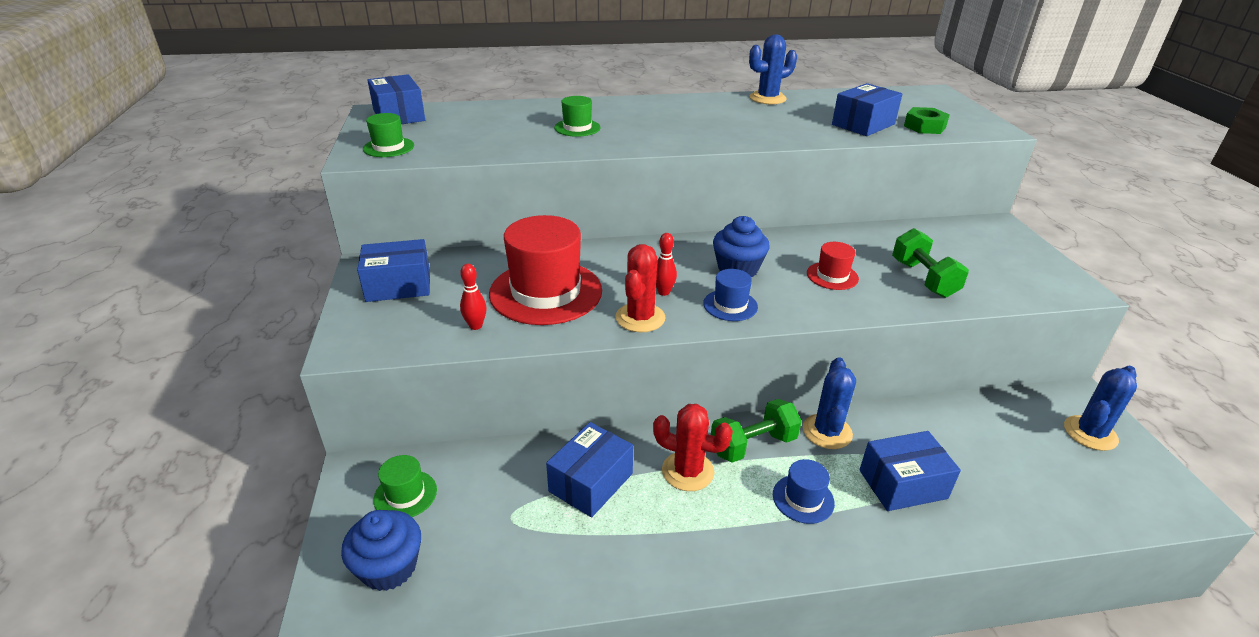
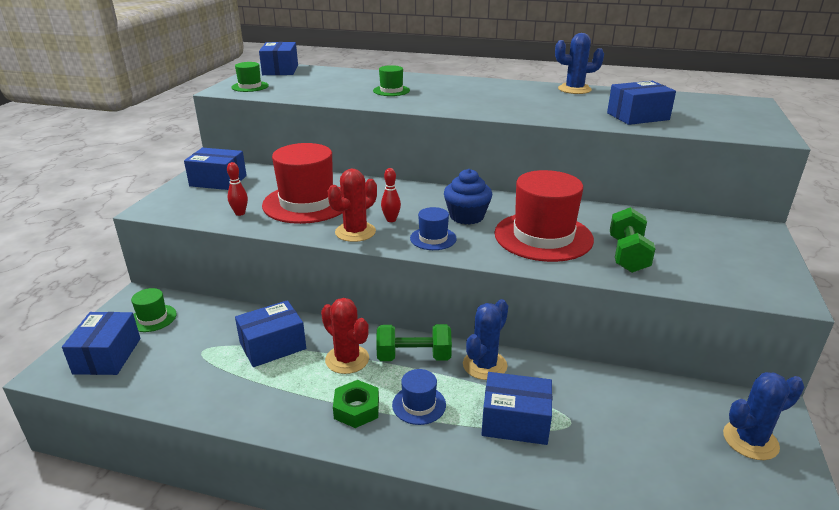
camera: 25 degrees right, 5 degrees down
blue cupcake [341,510,421,591] -> blue box [62,312,140,375]
red hat [807,242,859,290] -> red hat [494,170,594,262], size x2.11
green nut [904,107,950,134] -> green nut moved to [333,380,379,428]

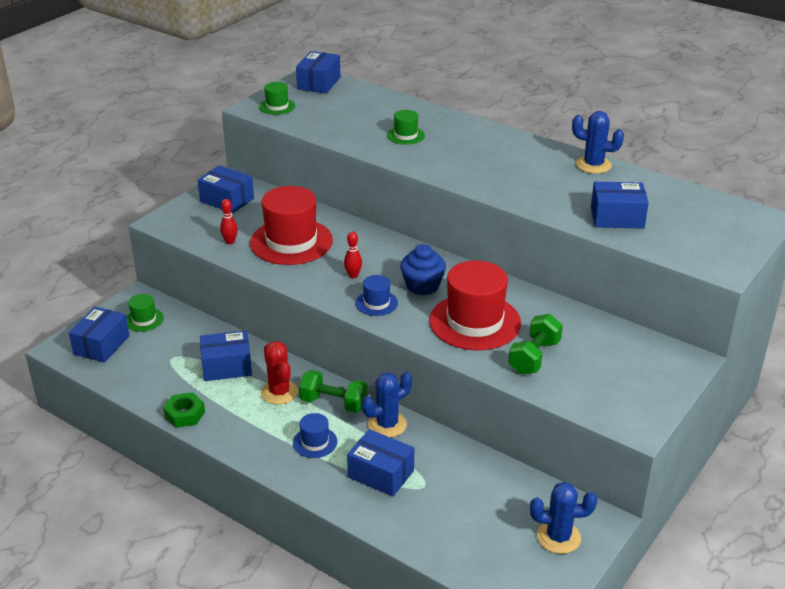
camera: 20 degrees right, 5 degrees up
red cactus [328,169,377,242] -> none
green nut [333,380,379,428] -> green nut moved to [163,392,205,428]

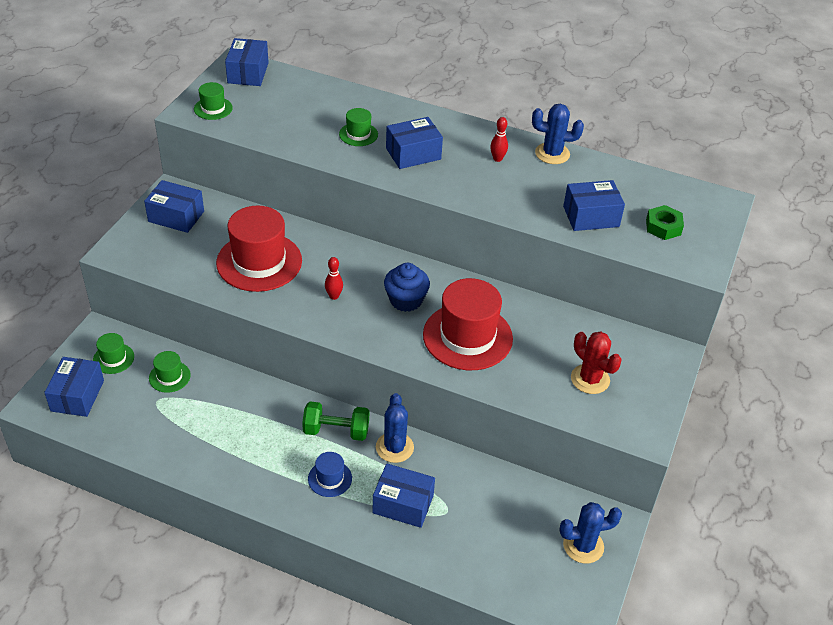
camera: 15 degrees left, 10 degrees up
green nut [163,392,205,428] -> green nut moved to [646,205,684,240]
blue box [200,330,252,381] -> blue box moved to [386,117,443,169]
red bowling pin [220,199,238,244] -> red bowling pin moved to [490,117,508,162]
red cactus [261,341,298,405] -> red cactus moved to [571,331,622,394]
blue hat [356,275,398,316] -> none
blue cactus [362,372,412,438] -> blue cactus turned 45 degrees counterclockwise [376,393,414,463]
green dumbbell [508,314,563,374] -> none
none -> green hat [149,351,191,393]

